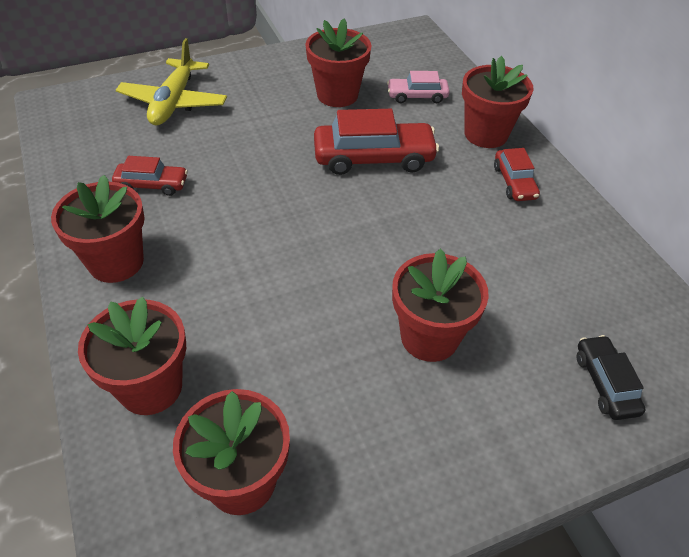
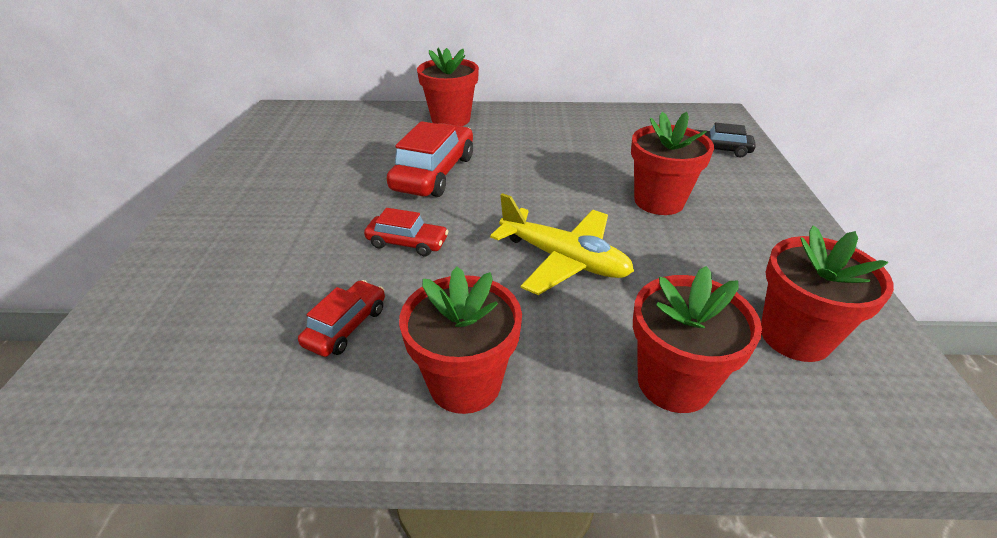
camera: 65 degrees left, 10 degrees down
yellow plane [116,38,227,125] -> yellow plane moved to [490,193,634,295]
red flower pot [305,18,372,107] -> none
pink car [387,71,450,103] -> none
red car [494,148,540,201] -> red car moved to [364,208,449,256]

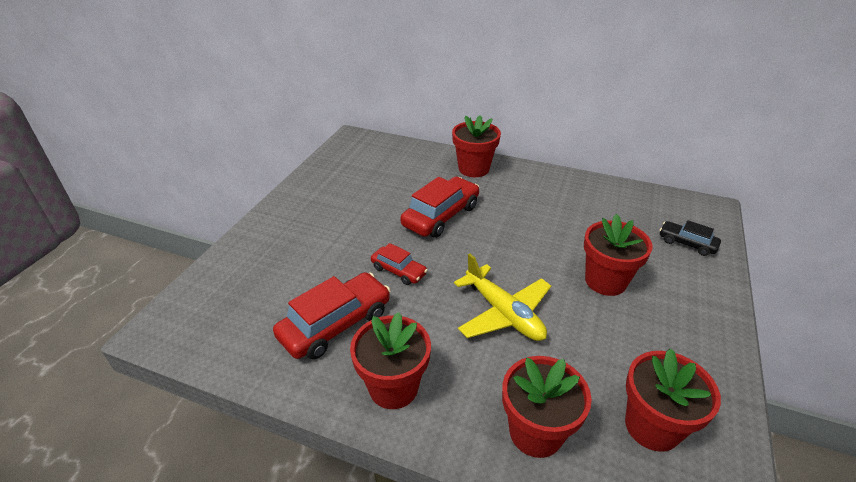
camera: 20 degrees right, 0 degrees up
red car [298,280,385,357] -> red car [273,272,391,359], size x1.78

